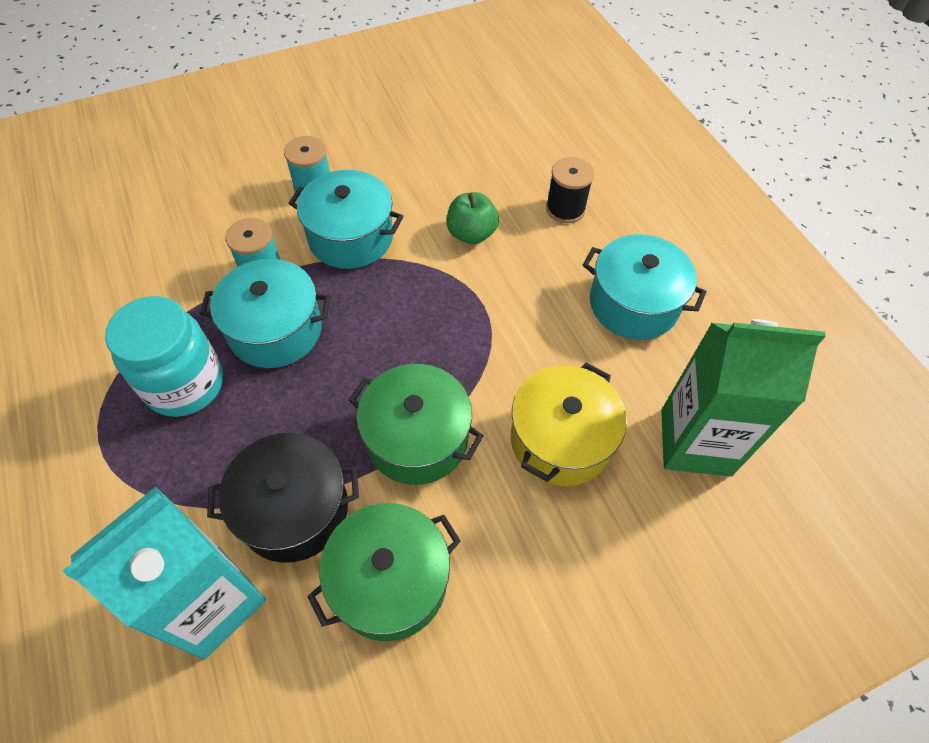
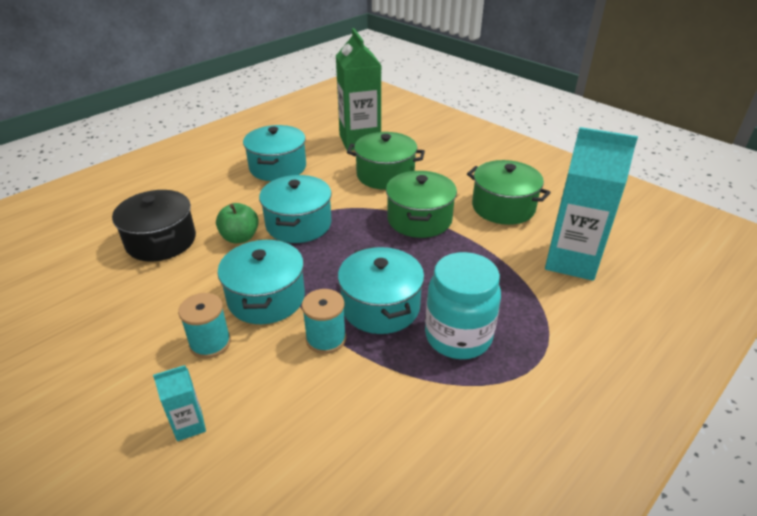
camera: 110 degrees left, 20 degrees down
black pot [207,433,359,563] -> black pot moved to [112,190,196,261]
yellow pot [511,363,627,486] -> green pot [347,132,425,190]
black spool [546,157,594,223] -> none
none -> turquoise carton [153,365,206,441]
none -> turquoise pot [259,175,332,243]

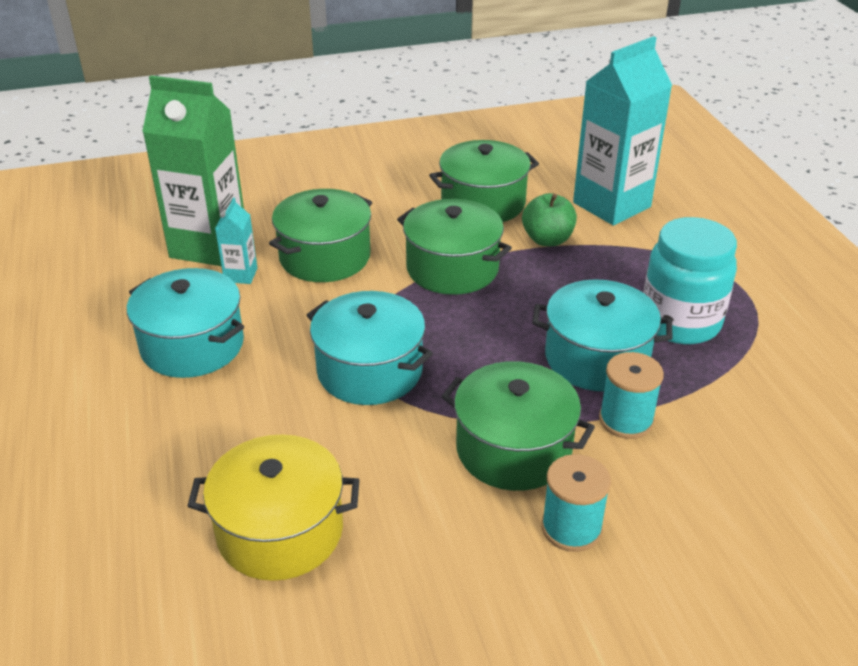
camera: 60 degrees left, 0 degrees up
black pot [112,190,196,261] -> yellow pot [188,434,359,581]
turquoise carton [153,365,206,441] -> turquoise carton moved to [215,198,257,284]
green apple [216,203,259,243] -> green apple moved to [522,193,577,246]
turquoise pot [218,239,305,324] -> green pot [441,361,595,491]

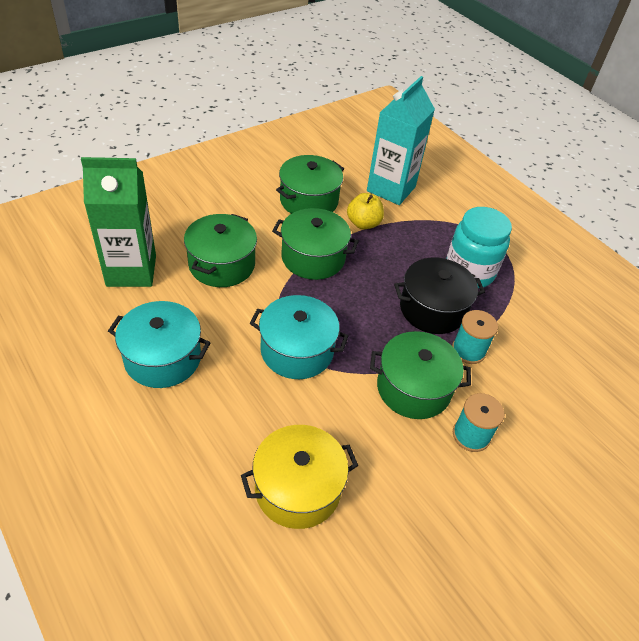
camera: 25 degrees left, 10 degrees up
turquoise carton [215,198,257,284] -> none
green apple [522,193,577,246] -> yellow apple [347,193,384,229]
turquoise pot [532,279,672,391] -> black pot [394,258,485,334]

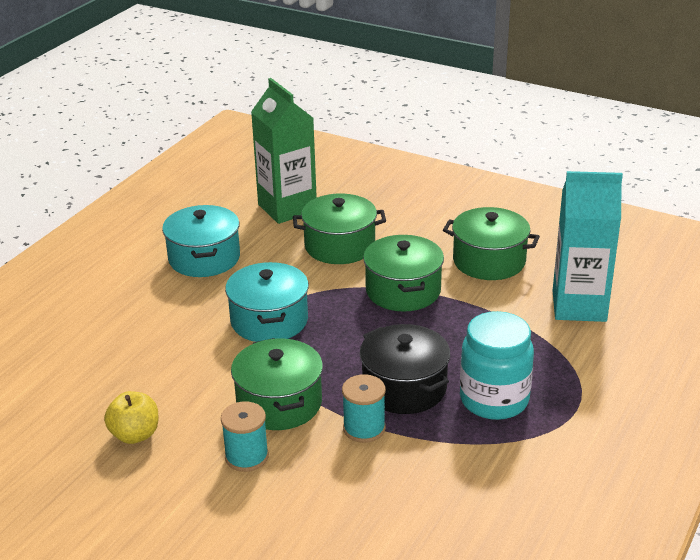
camera: 70 degrees right, 15 degrees down
yellow pot [241,425,358,529] -> none
yellow apple [347,193,384,229] -> yellow apple moved to [104,391,158,444]

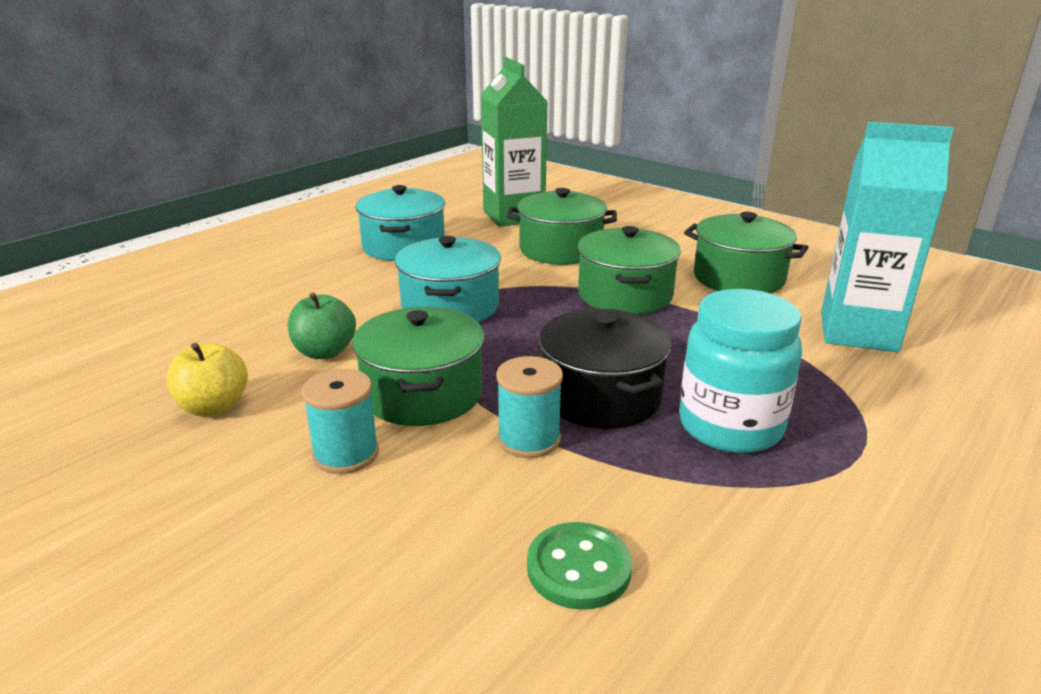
camera: 10 degrees right, 5 degrees down
none -> green apple [288,293,356,359]
none -> green button [527,522,632,610]

